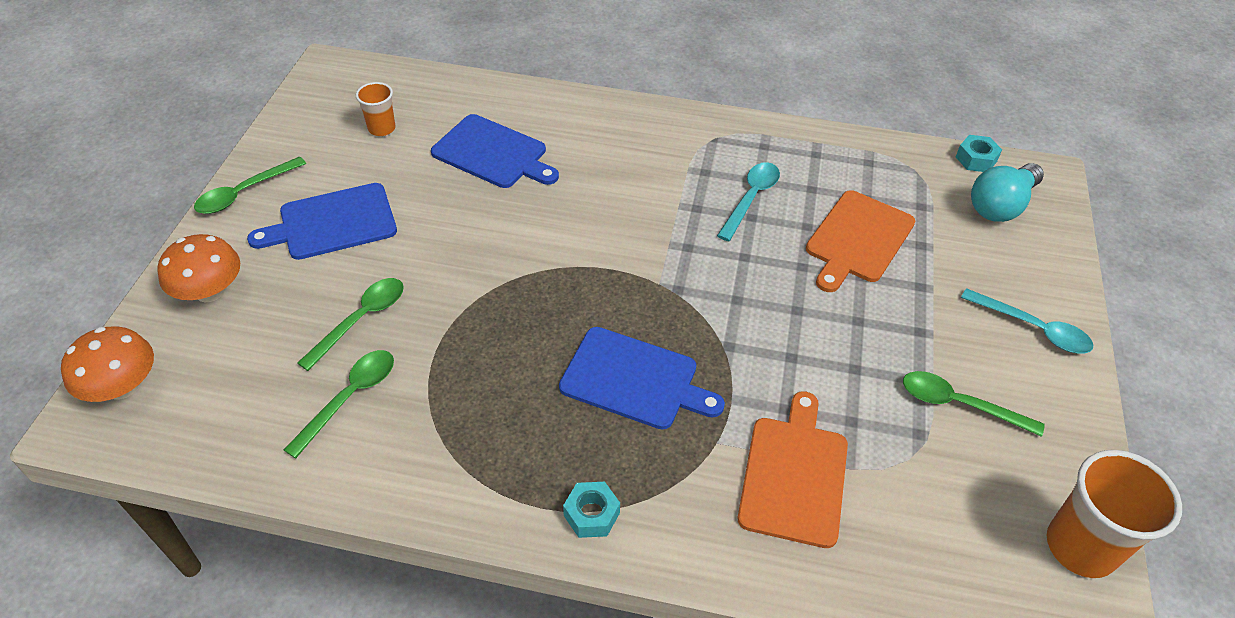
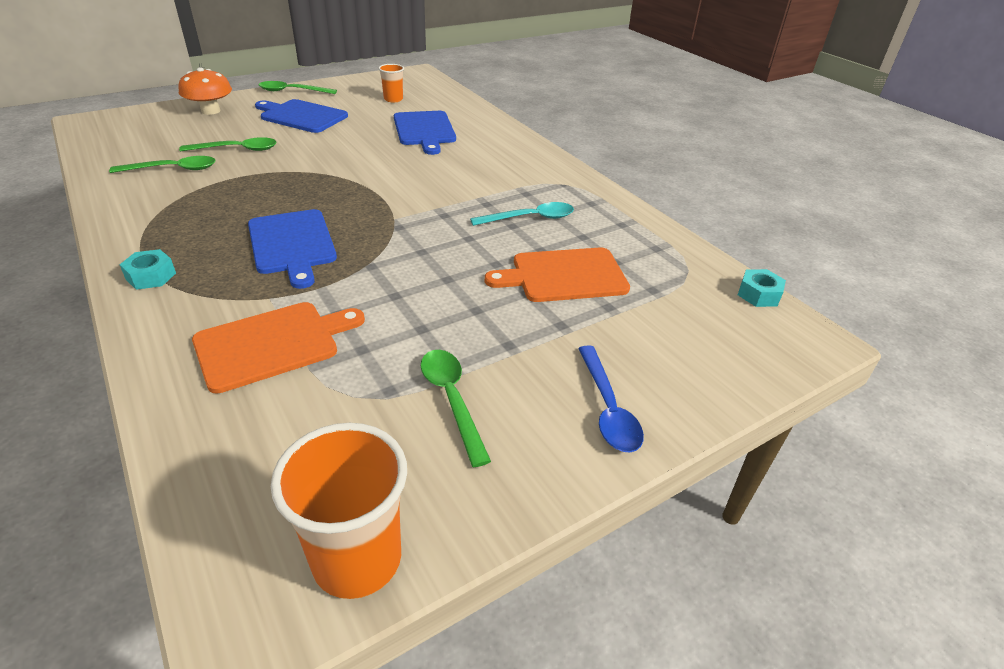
camera: 45 degrees right, 10 degrees down
orange mushroom [61,327,154,402] -> none
turquoise spoon [961,288,1093,354] -> blue spoon [578,345,644,452]
turquoise light bulb [971,163,1044,222] -> none

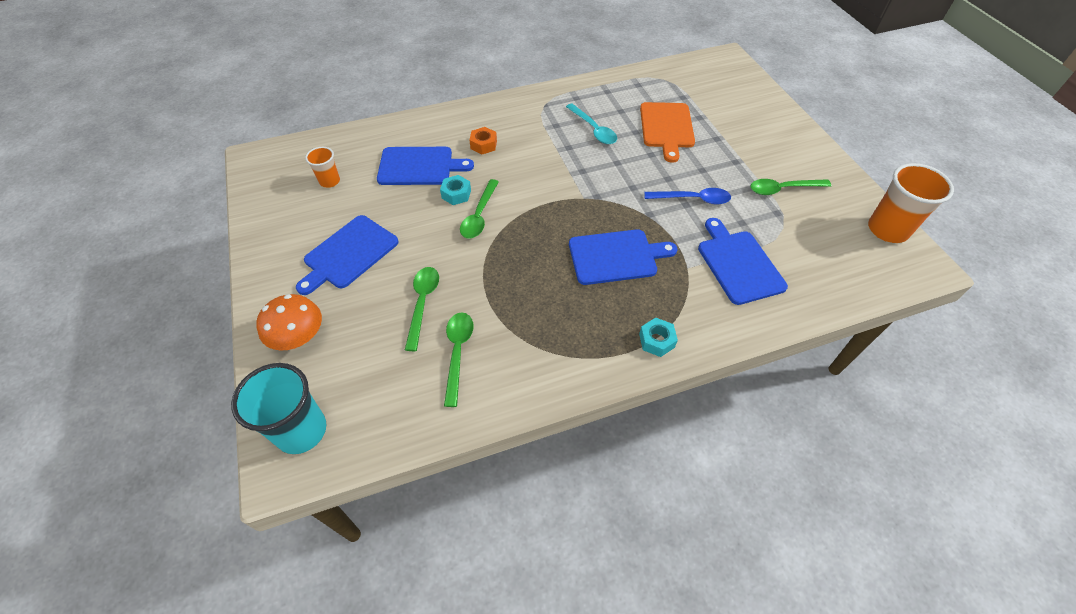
camera: 75 degrees left, 15 degrees up
orange cutting board [192,302,365,393] -> blue cutting board [698,218,788,305]
green spoon [259,81,337,94] -> green spoon moved to [460,179,499,238]
turquoise spoon [470,202,574,226] -> turquoise spoon turned 150 degrees clockwise [566,103,617,144]
blue spoon [578,345,644,452] -> blue spoon moved to [644,188,731,205]
turquoise nut [738,269,786,307] -> turquoise nut moved to [440,175,471,205]
none -> turquoise cup [231,363,326,454]
none -> orange nut [470,127,497,154]

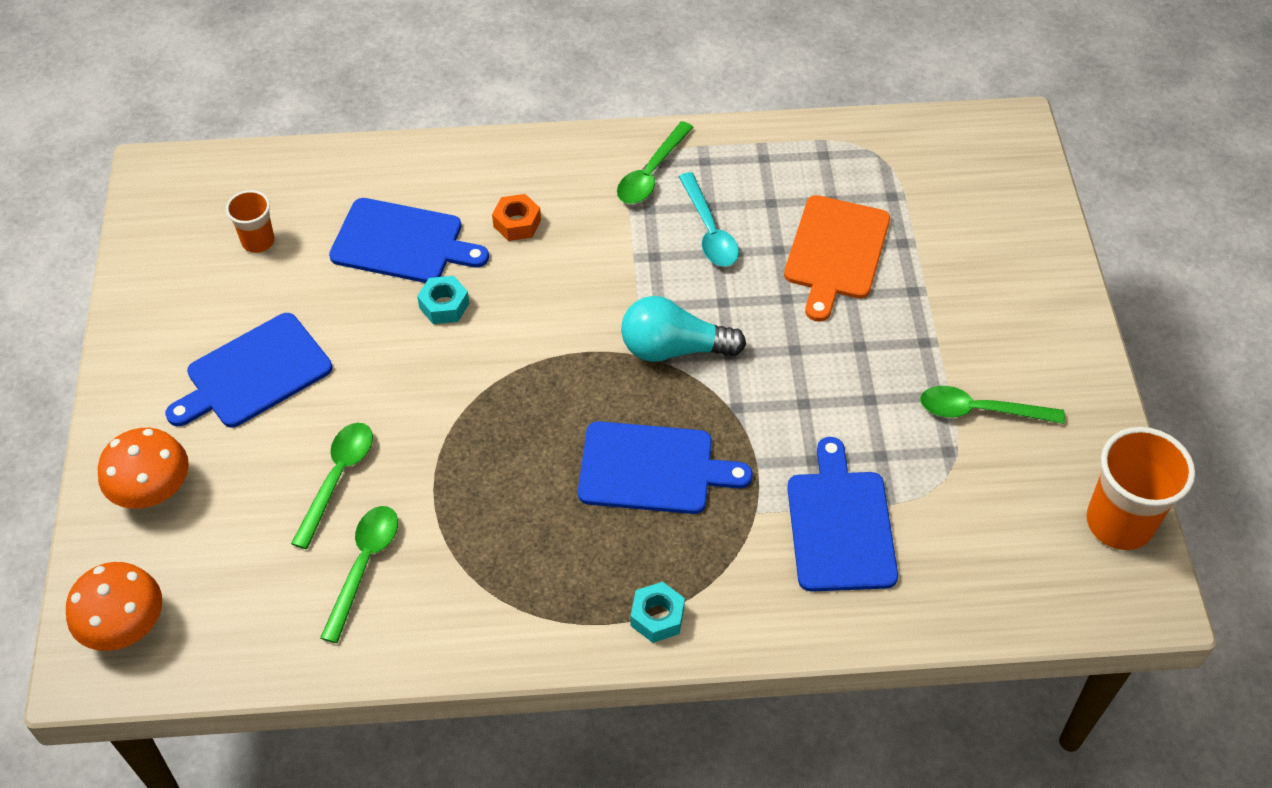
camera: 15 degrees right, 0 degrees up
turquoise cup [231,363,326,454] -> orange mushroom [66,562,162,651]
green spoon [460,179,499,238] -> green spoon moved to [617,121,693,204]
blue spoon [644,188,731,205] -> none
none -> turquoise light bulb [621,296,746,362]

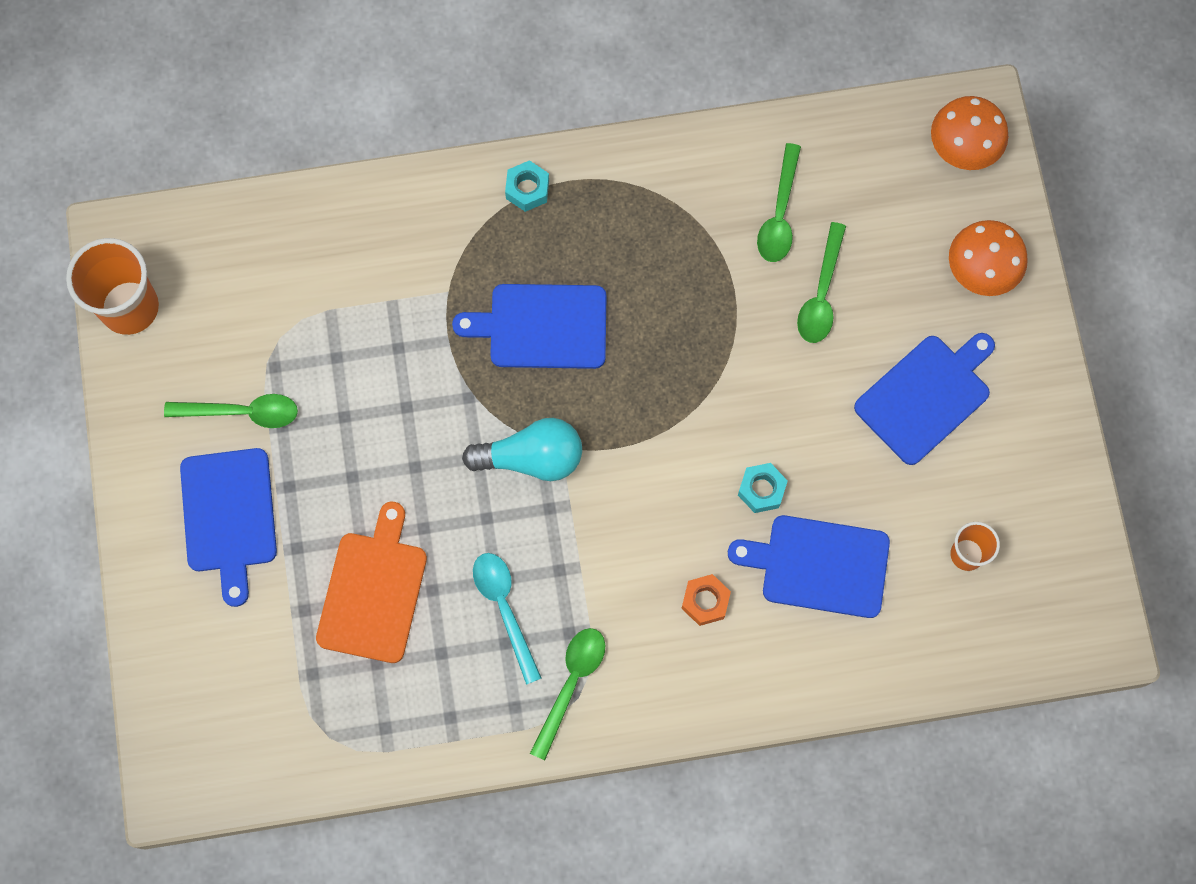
camera: 175 degrees right, 20 degrees up
blue cutting board [787,437,898,592] -> blue cutting board moved to [180,448,277,607]

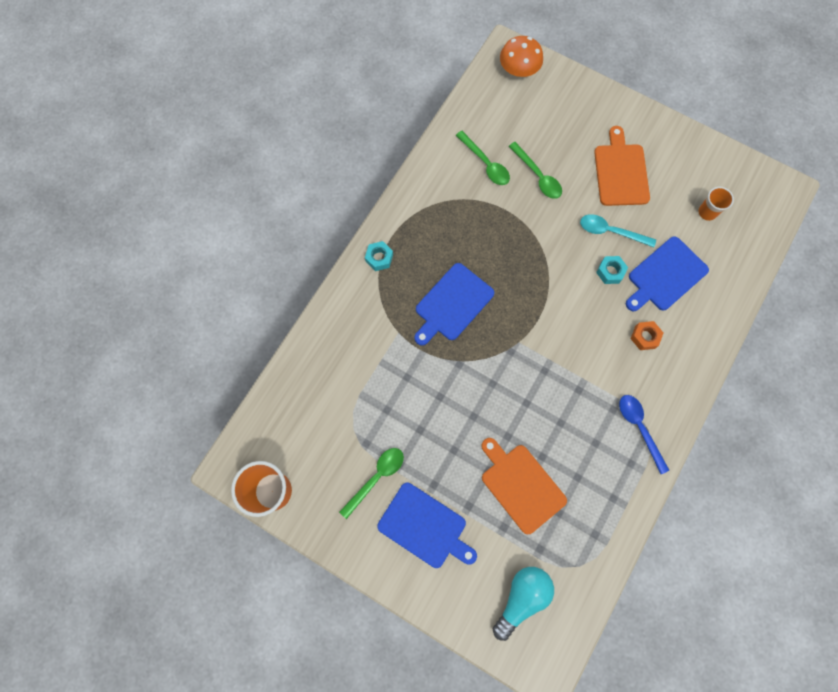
camera: 50 degrees left, 0 degrees up
turquoise light bulb [462,418,582,481] -> turquoise light bulb moved to [493,567,554,641]
turquoise spoon [473,553,541,685] -> turquoise spoon moved to [580,214,656,247]
green spoon [530,628,605,760] -> blue spoon [619,395,669,474]
blue cutting board [854,333,995,465] -> orange cutting board [594,126,650,206]
orange mushroom [949,220,1028,296] -> none

